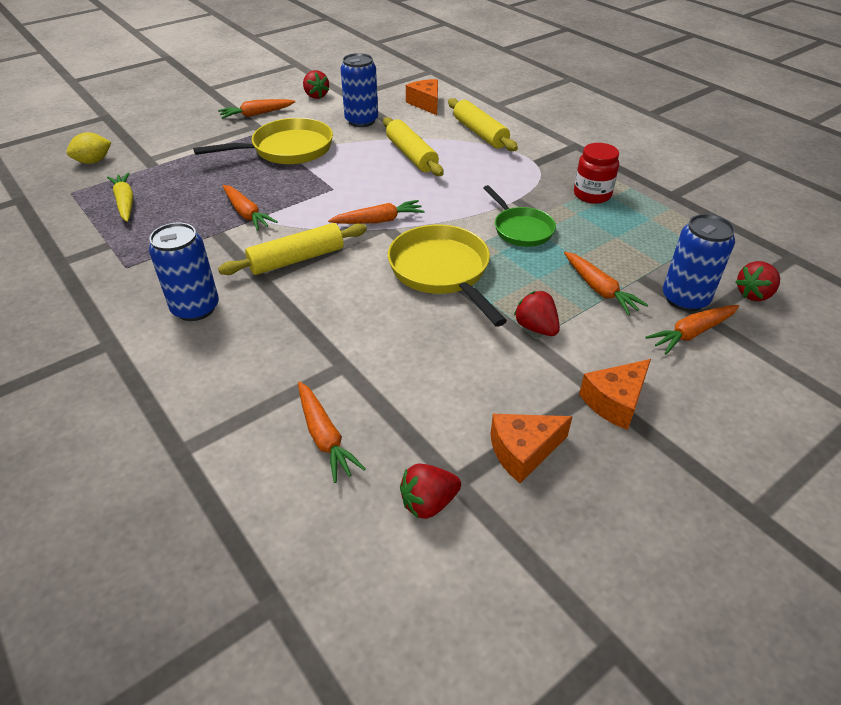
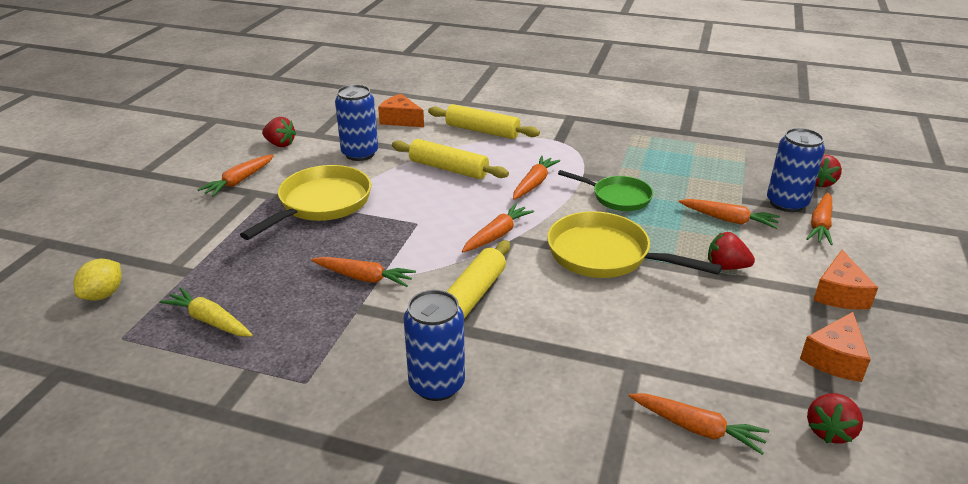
camera: 35 degrees left, 10 degrees down
red jar [574,143,619,204] -> none
none -> orange carrot [513,155,561,200]

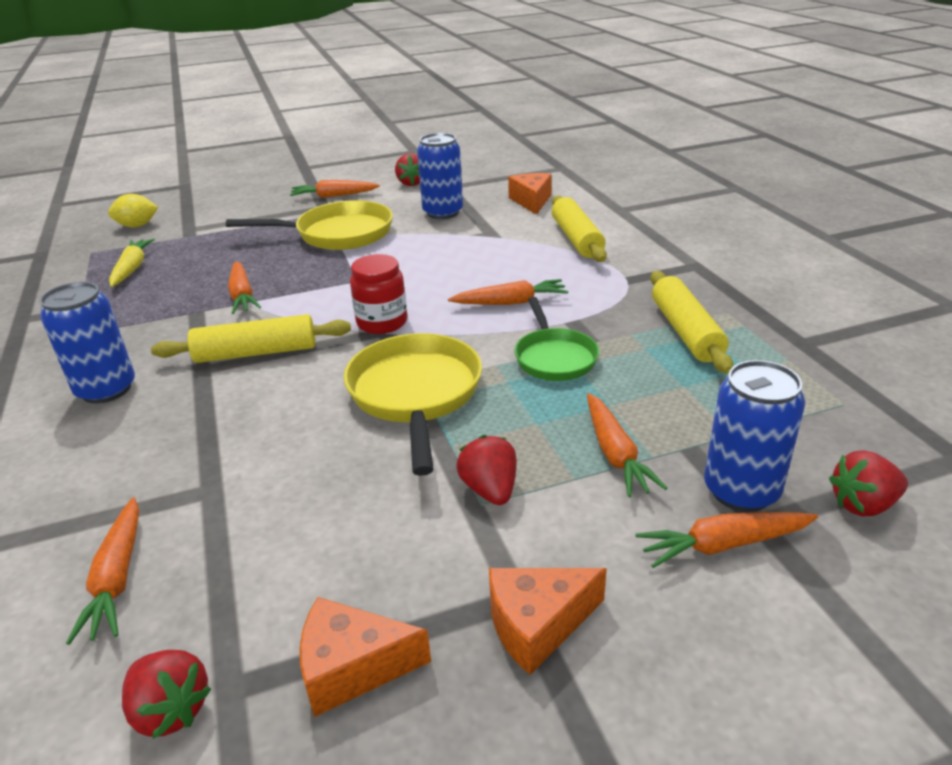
camera: 55 degrees right, 0 degrees up
yellow rolling pin [392,139,509,179] -> yellow rolling pin moved to [651,271,733,374]
orange carrot [462,203,534,252] -> red jar [350,254,407,334]
red strawberry [807,393,863,444] -> red strawberry turned 135 degrees counterclockwise [122,650,211,739]

